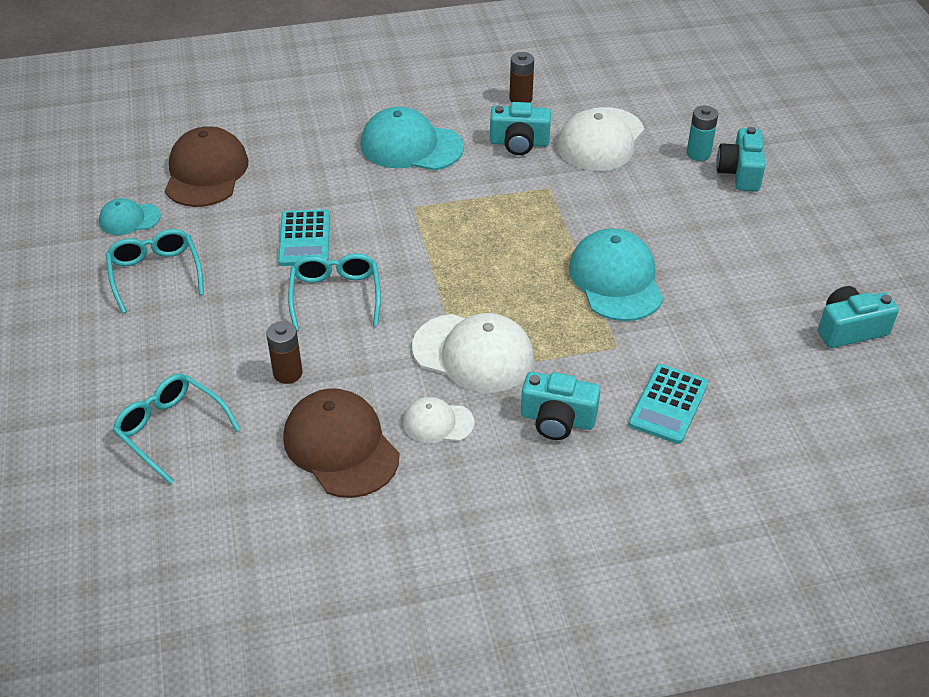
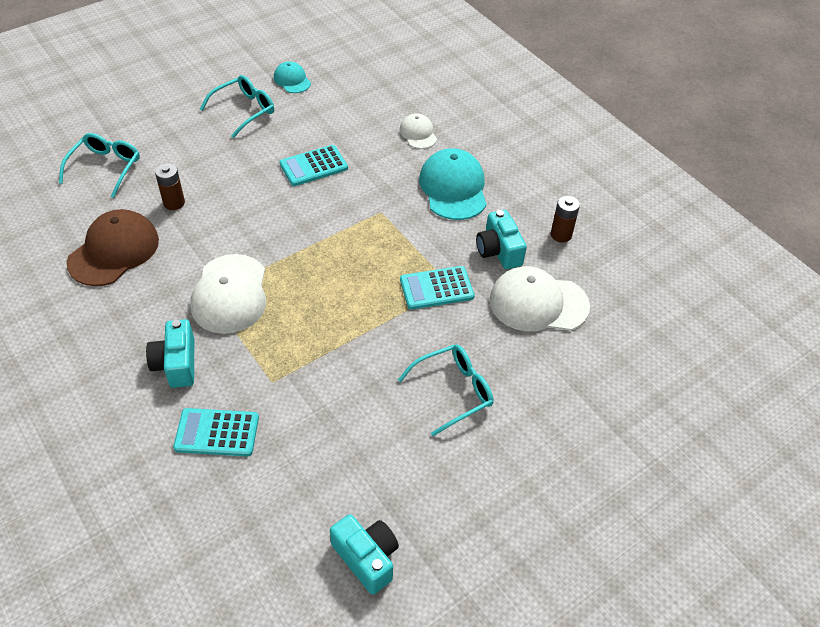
camera: 65 degrees right, 5 degrees up
brown cap [165,126,249,207] -> none
turquoise glasses [288,253,381,331] -> turquoise glasses moved to [398,344,493,436]
white cap [403,397,475,443] -> white cap moved to [400,114,437,149]
turquoise cap [569,228,663,321] -> none
turquoise battery [687,106,718,161] -> none
turquoise camera [716,127,765,192] -> none
none -> turquoise calculator [400,266,474,310]

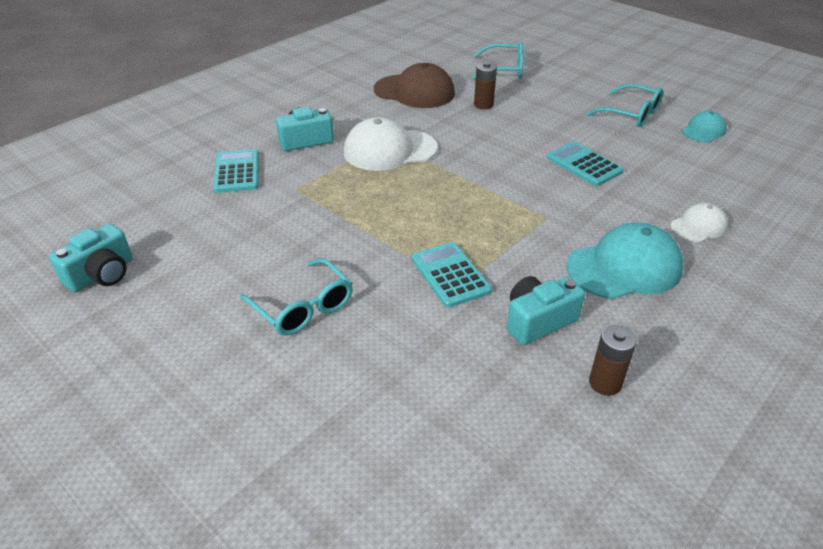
camera: 80 degrees right, 10 degrees down
white cap [489,266,590,331] -> none

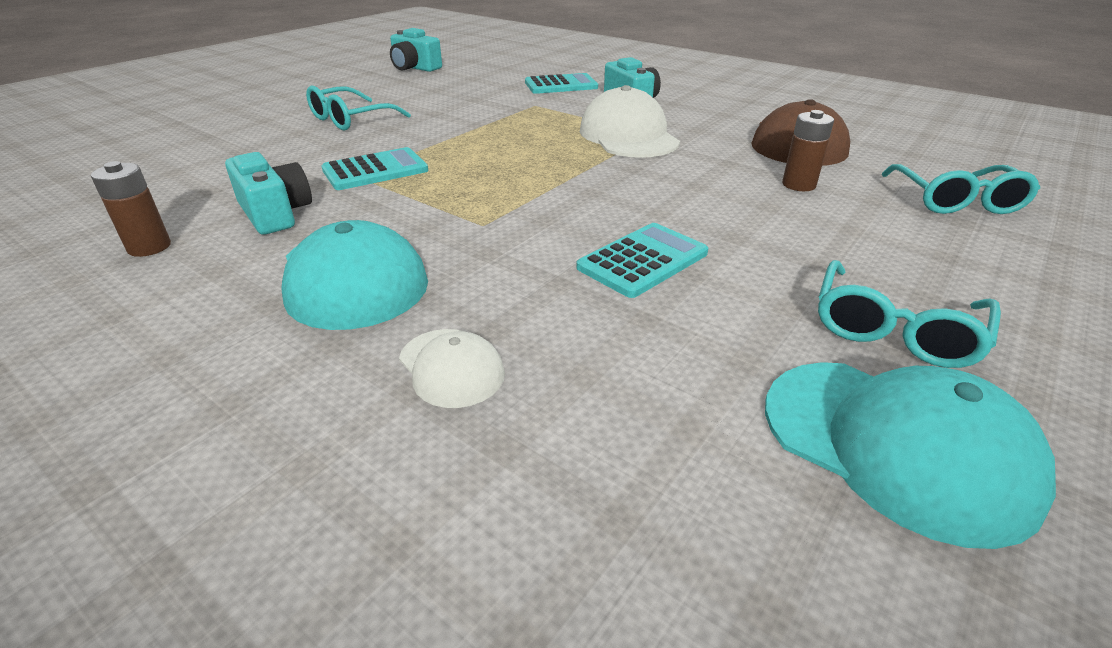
camera: 85 degrees right, 5 degrees down
turquoise cap [682,111,727,142] -> turquoise cap [765,362,1056,549], size x1.84

